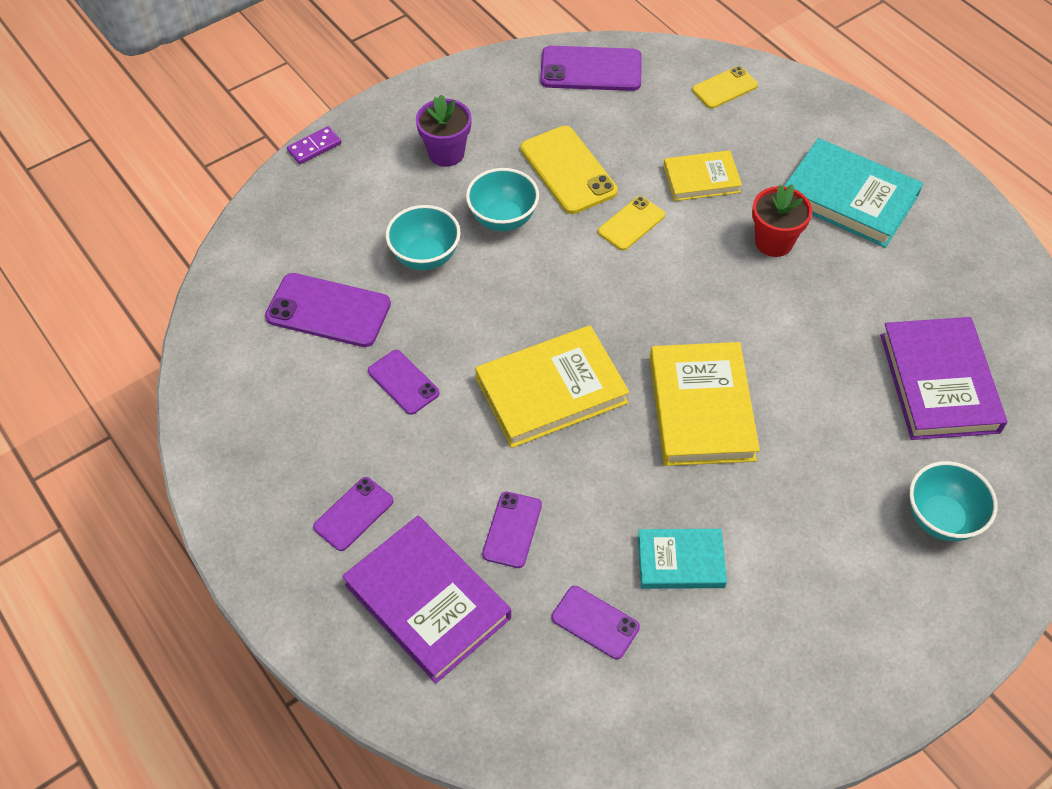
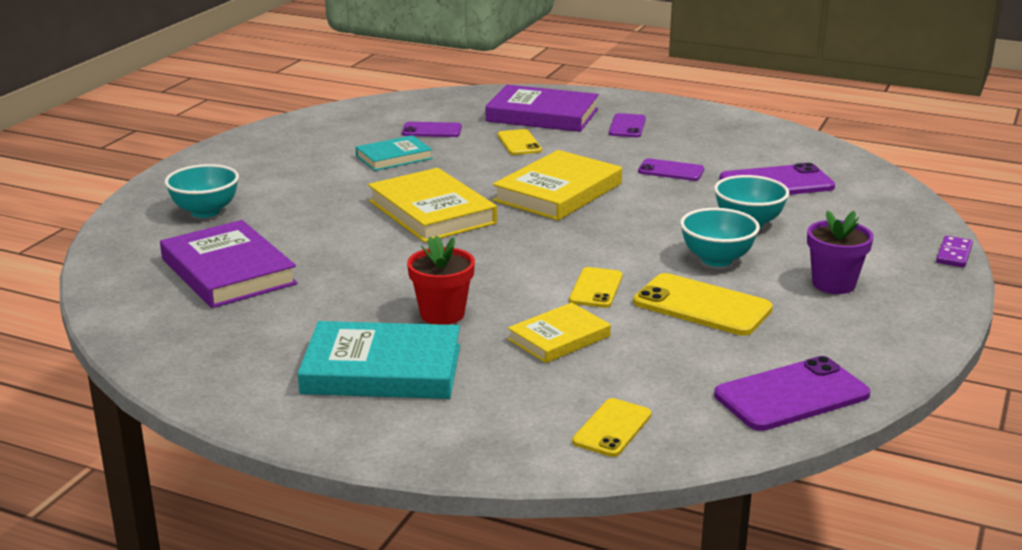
camera: 150 degrees right, 30 degrees down
purple phone [482,492,542,568] -> yellow phone [497,129,542,155]

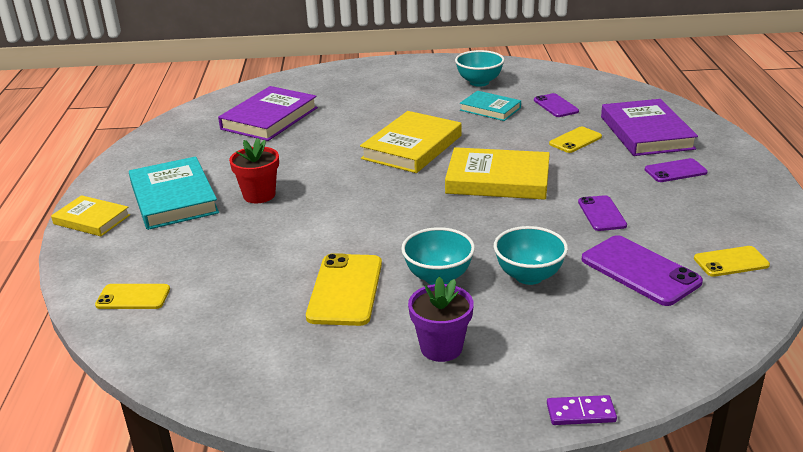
camera: 65 degrees right, 5 degrees up
turquoise bowl [164,164,239,218] -> turquoise bowl moved to [455,50,505,87]
yellow book [508,302,611,363] -> yellow book moved to [51,195,130,236]
yellow phone [569,267,623,308] -> yellow phone moved to [694,246,770,277]
purple phone [714,356,870,431] -> none

